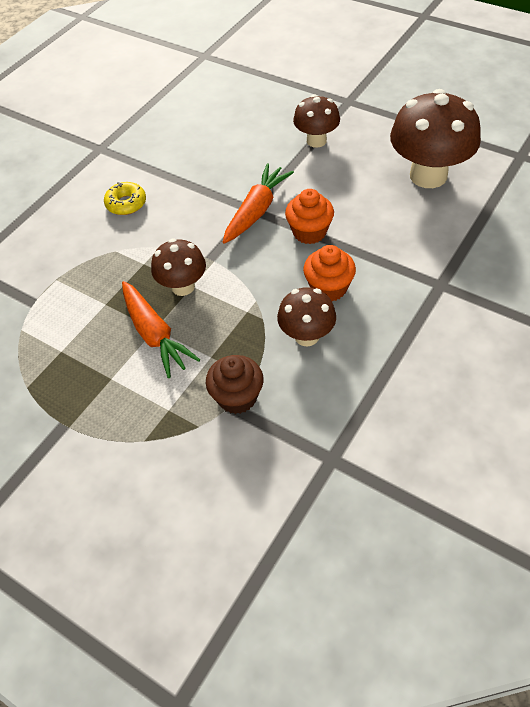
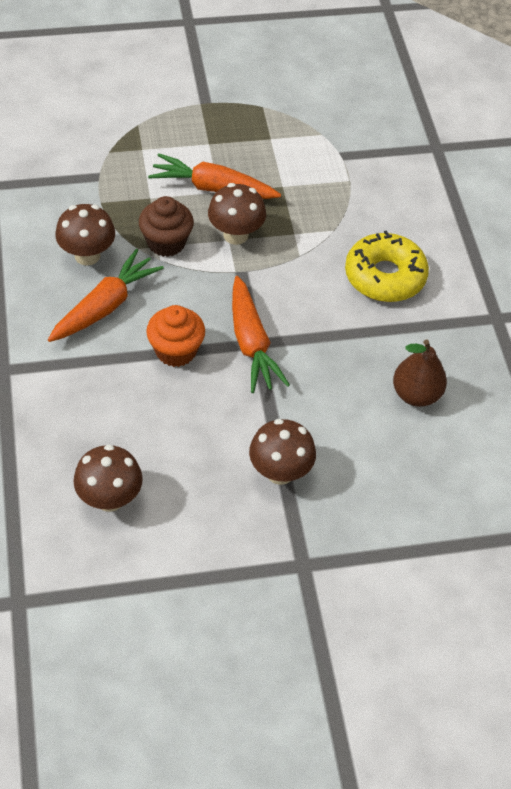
camera: 130 degrees right, 0 degrees up
yellow donut [104,182,146,215] -> yellow donut [345,230,429,302], size x1.63
brown cupcake [206,355,264,414] -> brown cupcake moved to [139,196,194,257]
orange cupcake [303,245,356,301] -> orange carrot [48,249,164,342]
brown mushroom [390,89,481,188] -> brown mushroom [74,444,143,512], size x0.57
none -> brown pear [393,340,447,407]

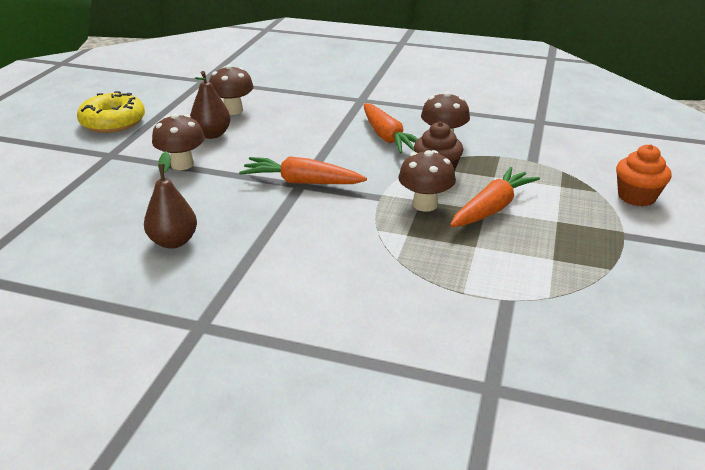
camera: 120 degrees right, 20 degrees down
orange cupcake [146,305,205,367] -> orange cupcake moved to [616,144,672,207]
yellow donut [345,230,429,302] -> yellow donut moved to [77,91,145,133]
none -> brown pear [190,71,231,139]

